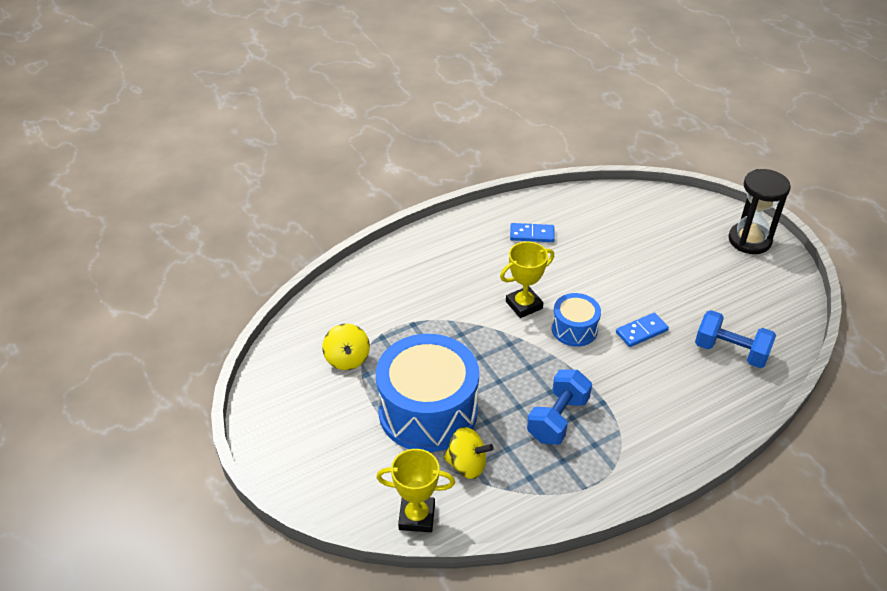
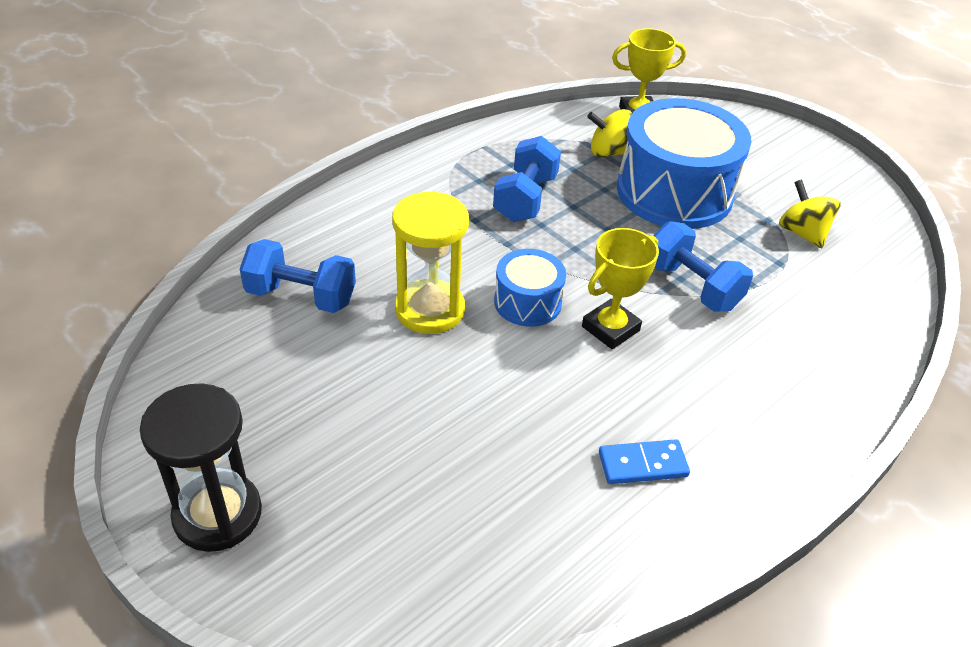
camera: 165 degrees right, 0 degrees up
blue domino [616,313,669,347] -> yellow hourglass [392,191,469,334]
none -> blue dumbbell [653,221,753,311]

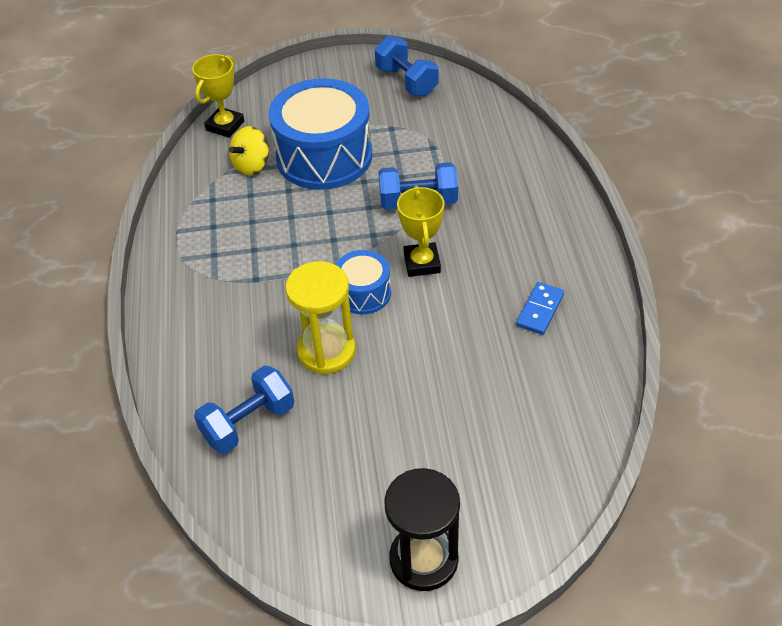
camera: 50 degrees left, 5 degrees up
blue dumbbell [493,136,561,222] -> blue dumbbell moved to [375,36,438,96]
yellow spinning top [779,180,841,248] -> none

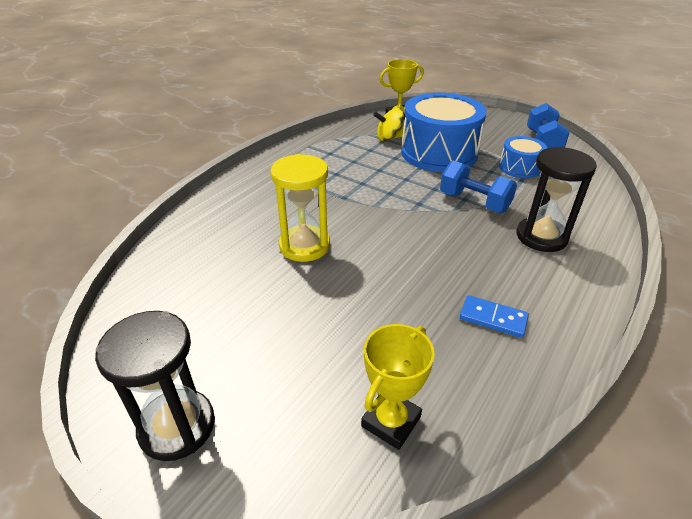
camera: 40 degrees right, 10 degrees down
blue dumbbell [194,365,294,454] -> none
blue drum [335,250,391,314] -> blue drum moved to [499,136,547,178]
yellow trophy [397,186,445,277] -> yellow trophy moved to [361,324,435,450]
blue domino [516,282,564,335] -> blue domino turned 45 degrees clockwise [460,295,529,338]
none -> black hourglass [517,147,597,252]

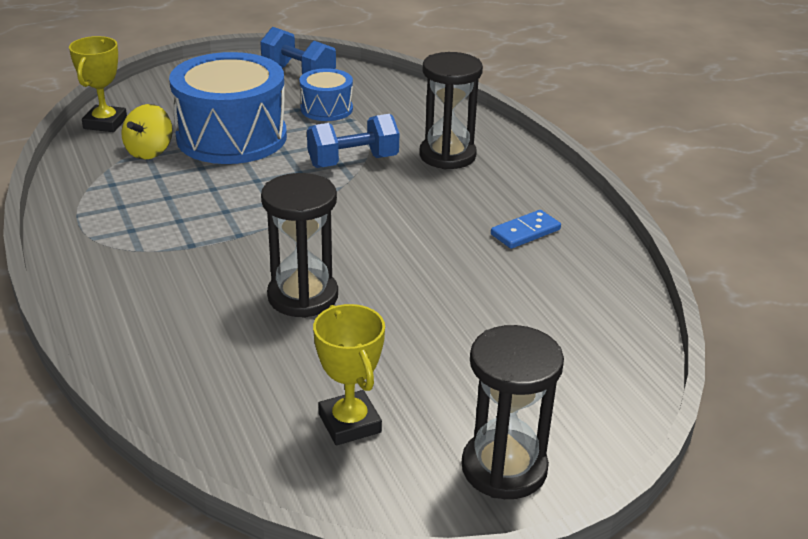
camera: 60 degrees left, 5 degrees down
yellow hourglass [270,154,330,262] -> black hourglass [261,173,338,318]
yellow trophy [361,324,435,450] -> yellow trophy moved to [313,304,385,445]

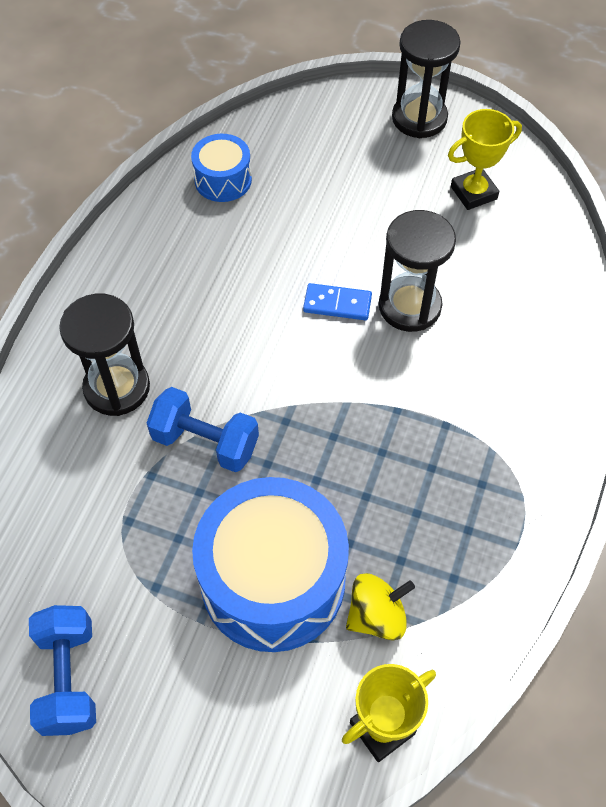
camera: 135 degrees left, 25 degrees up
blue drum [300,68,353,121] -> blue drum moved to [191,134,252,202]
yellow trophy [313,304,385,445] -> yellow trophy turned 45 degrees clockwise [448,109,522,210]
blue domino [491,210,561,249] -> blue domino moved to [303,283,372,320]

